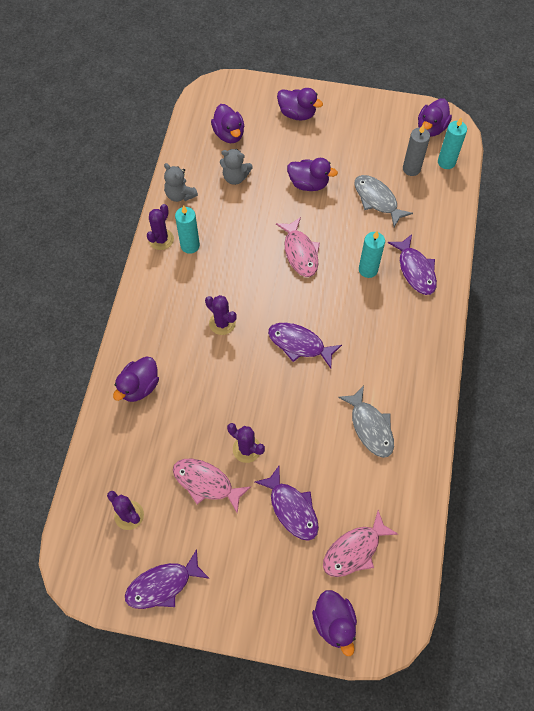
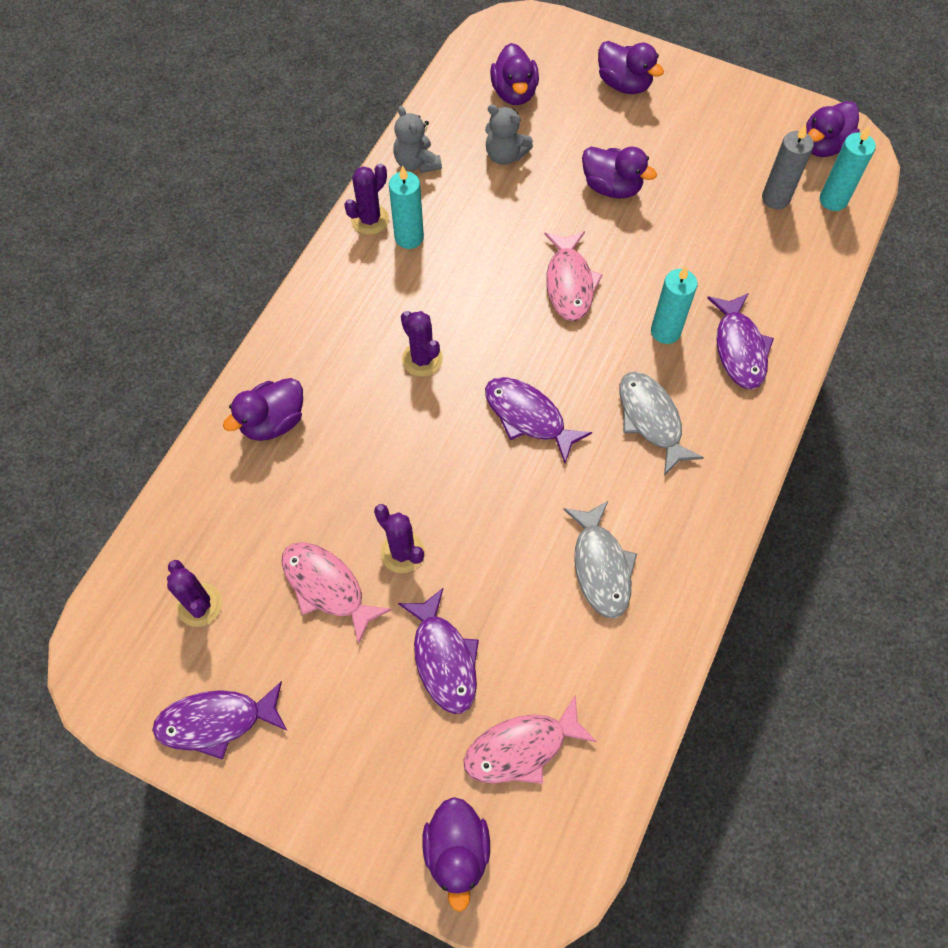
camera: 15 degrees right, 0 degrees up
grey fish [354,175,413,227] -> grey fish moved to [620,372,704,476]

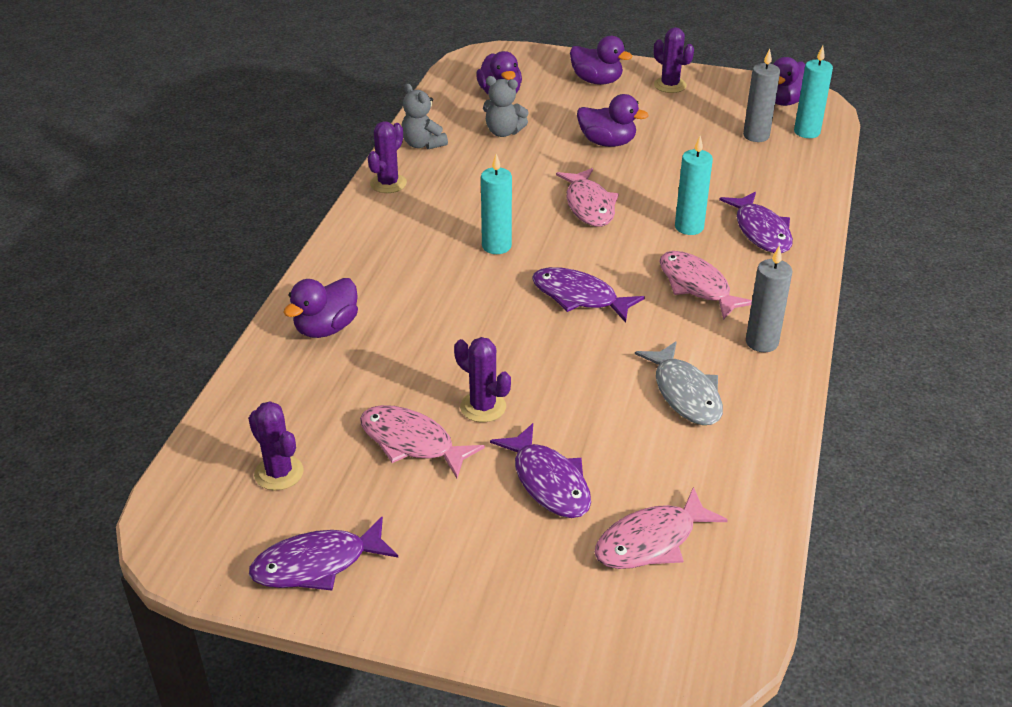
camera: 10 degrees left, 25 degrees down
turquoise candle [389,166,424,249] -> turquoise candle moved to [481,154,512,254]
purple cactus [401,311,443,377] -> purple cactus moved to [654,27,694,93]
purple duck [422,797,490,912] -> none
grey fish [620,372,704,476] -> pink fish [660,251,752,320]
none -> grey candle [746,246,792,352]

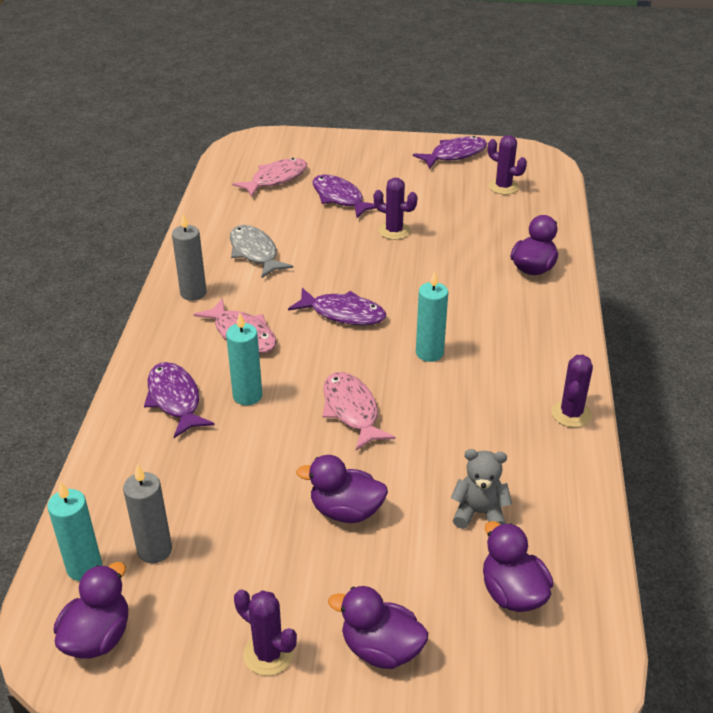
camera: 170 degrees right, 0 degrees up
pink fish [360,405,485,478] -> none
grey teddy bear [402,84,448,149] -> none

